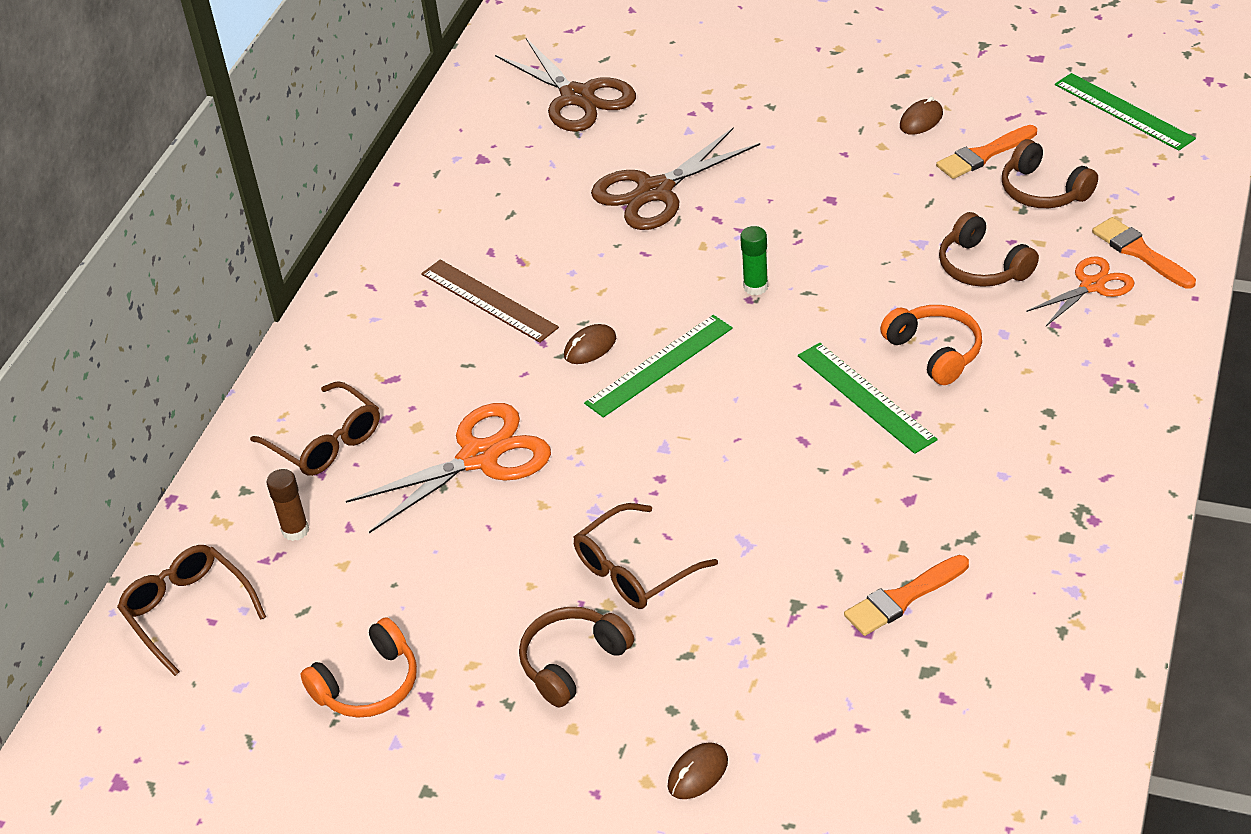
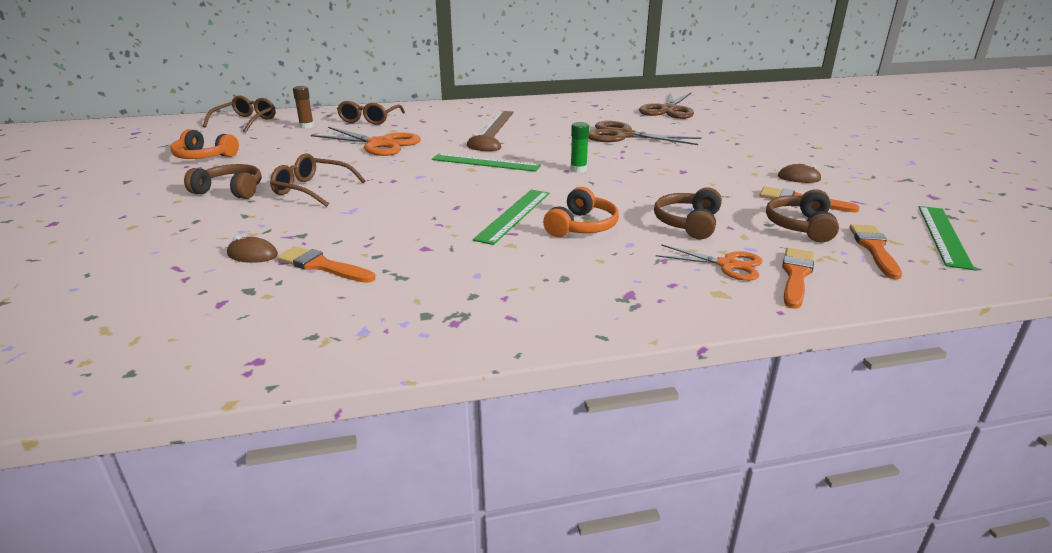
camera: 55 degrees right, 15 degrees down
brown mouse [668,742,728,799] -> brown mouse moved to [227,236,278,263]
none -> orange brush [849,224,902,279]

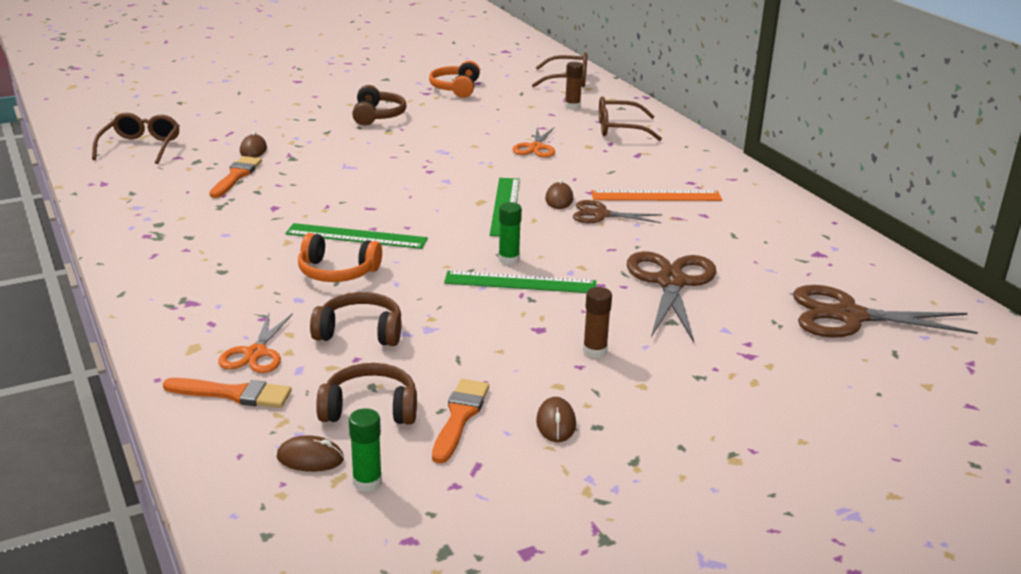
camera: 75 degrees right, 0 degrees up
brown glasses [270,153,366,207] -> brown glasses moved to [92,113,179,164]
orange scissors [311,127,421,156] -> orange scissors [512,128,555,158], size x0.59
brown ruler [479,111,514,137] -> orange ruler [591,190,722,201]
orange brush [849,224,902,279] -> brown mouse [277,435,344,472]
green ruler [919,206,975,270] -> green ruler moved to [444,271,596,293]
none -> green glue stick [349,408,382,492]
none -> brown scissors [573,200,662,223]
none -> brown glue stick [583,287,612,358]

